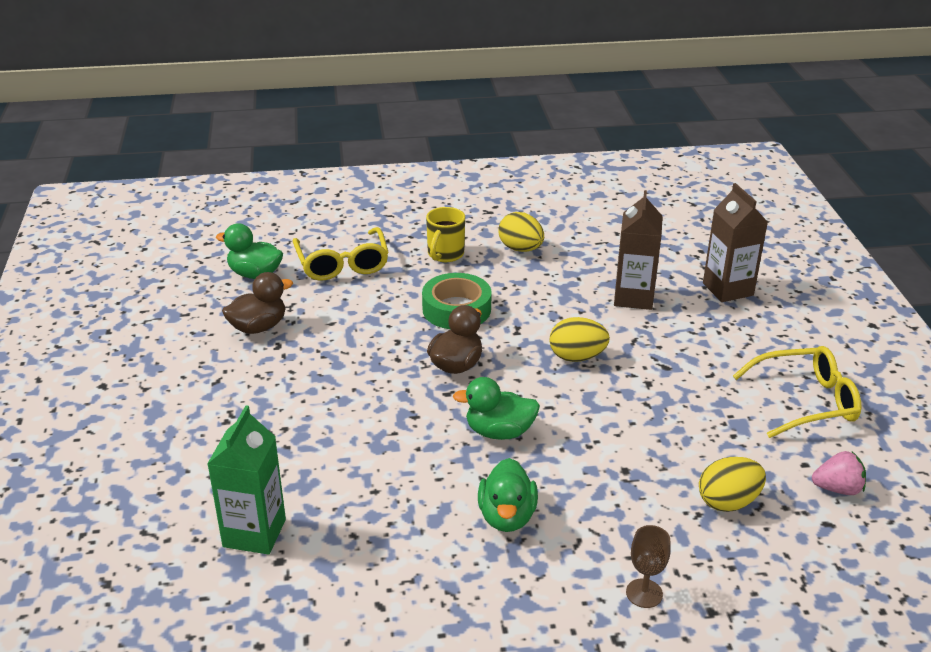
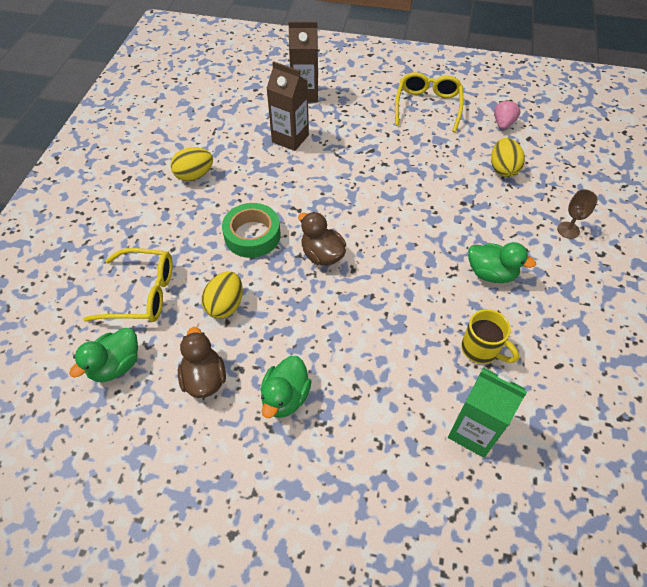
camera: 70 degrees left, 20 degrees up
yellow mug [426,207,465,262] -> yellow mug moved to [461,309,519,364]
green duck [453,377,540,440] -> green duck moved to [261,356,312,418]
yellow egg [549,317,610,362] -> yellow egg moved to [201,272,243,319]

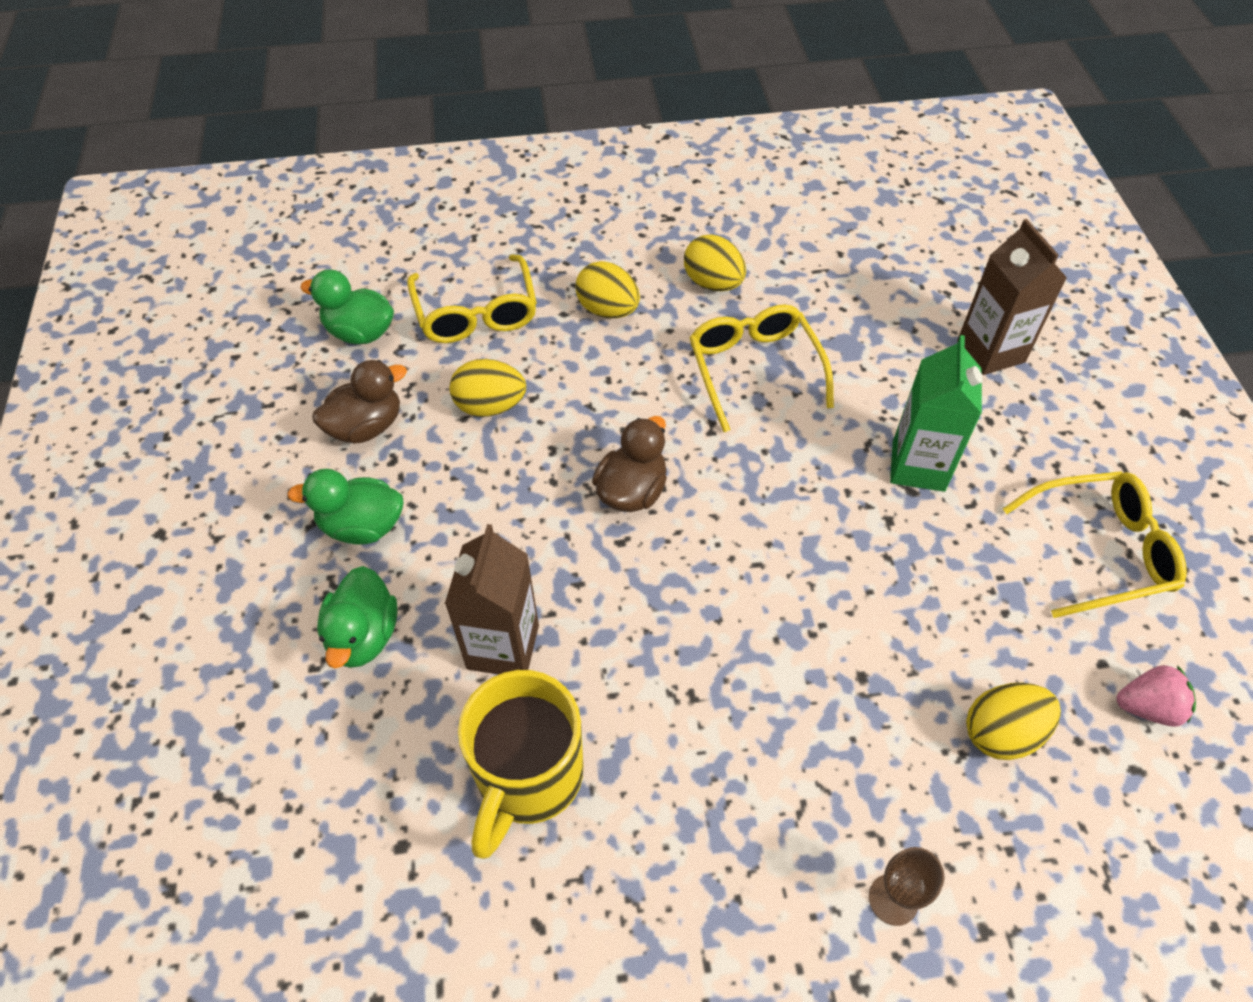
camera: 70 degrees right, 0 degrees up
green tape [222,203,281,258] -> none
brown carton [266,61,309,151] -> brown carton moved to [445,524,539,674]
green carton [448,367,527,458] -> green carton moved to [890,335,983,492]
yellow mug [461,309,519,364] -> yellow mug [458,670,583,859], size x1.57
green duck [468,242,536,283] -> green duck moved to [317,566,398,668]
none -> yellow egg [576,261,640,318]
none -> yellow glasses [689,304,834,432]

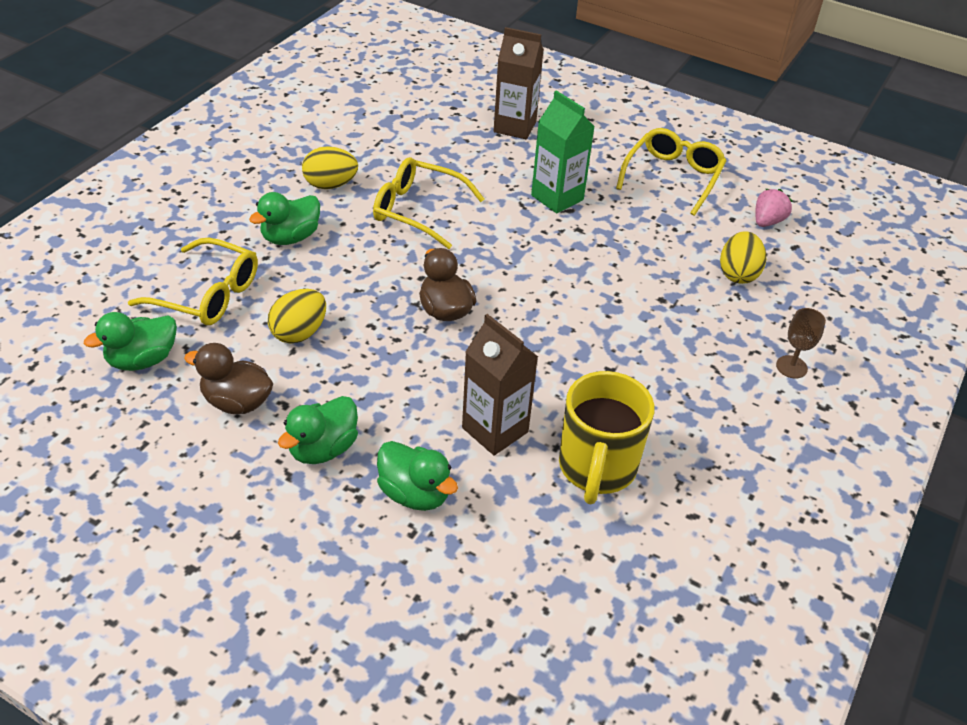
camera: 55 degrees left, 10 degrees down
brown duck [312,360,407,444] -> brown duck turned 75 degrees counterclockwise [184,343,273,414]
yellow mug [458,670,583,859] -> yellow mug turned 45 degrees clockwise [559,371,654,504]
yellow egg [576,261,640,318] -> green duck [249,192,320,245]

